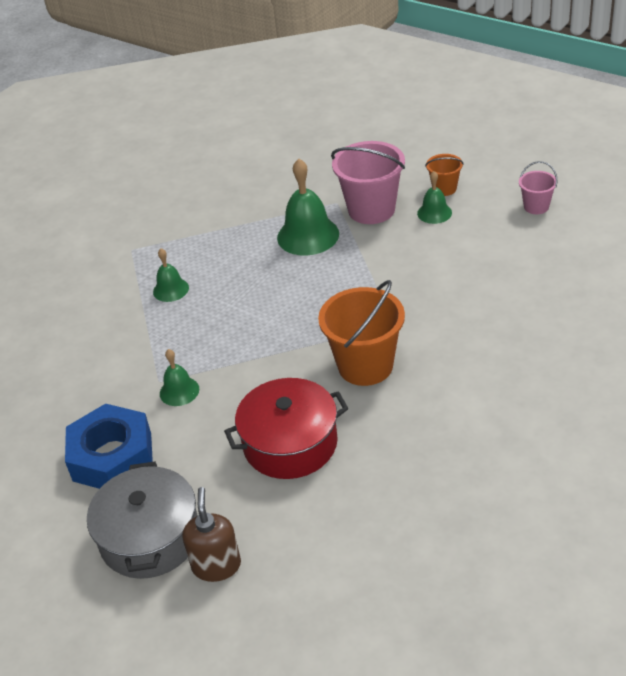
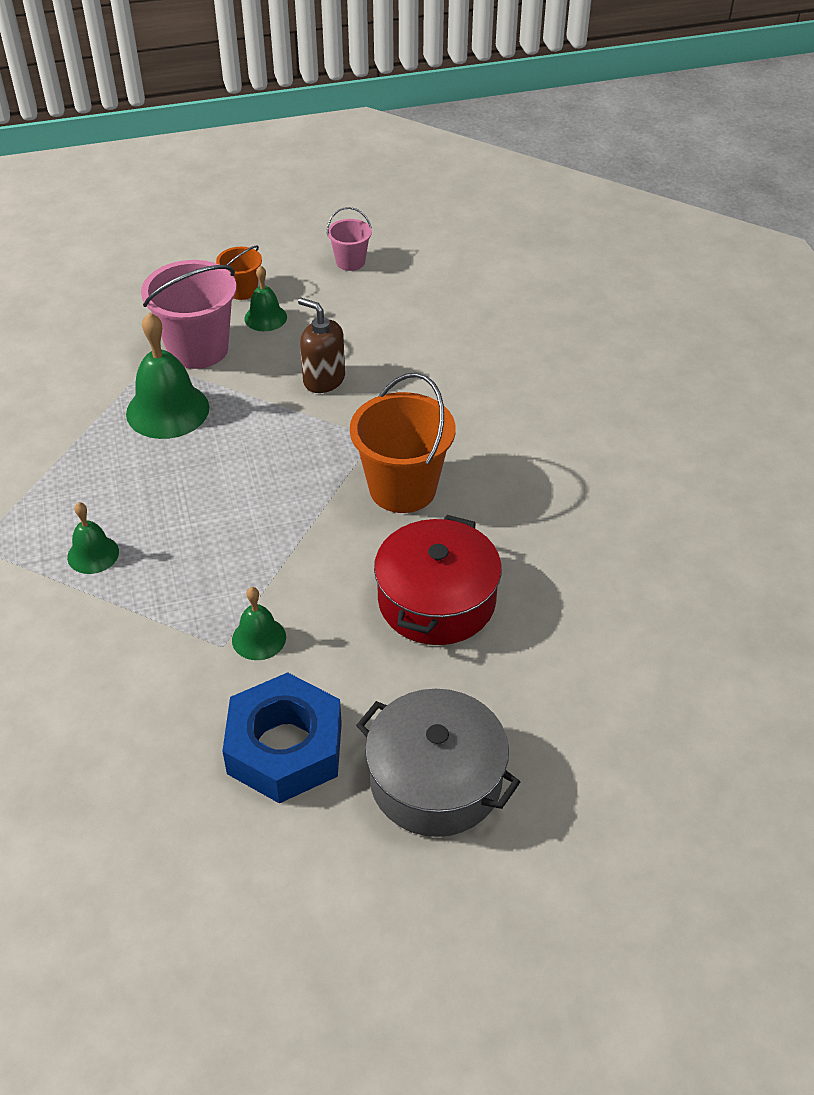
camera: 55 degrees left, 5 degrees up
brown soap dispenser [182,487,241,582] -> brown soap dispenser moved to [298,298,345,393]

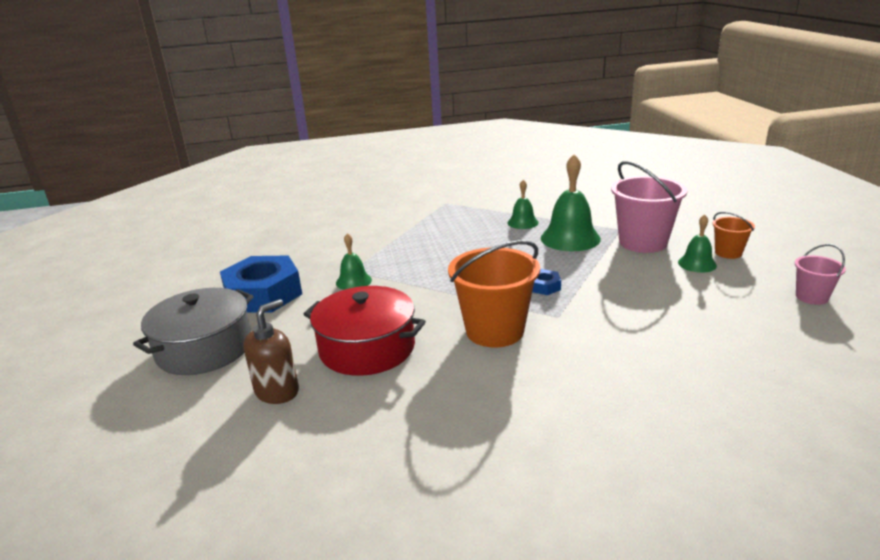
camera: 95 degrees right, 20 degrees down
green bell [67,502,119,574] -> green bell moved to [508,180,539,229]
brown soap dispenser [298,298,345,393] -> brown soap dispenser moved to [243,299,299,404]
none -> blue nut [532,269,561,295]

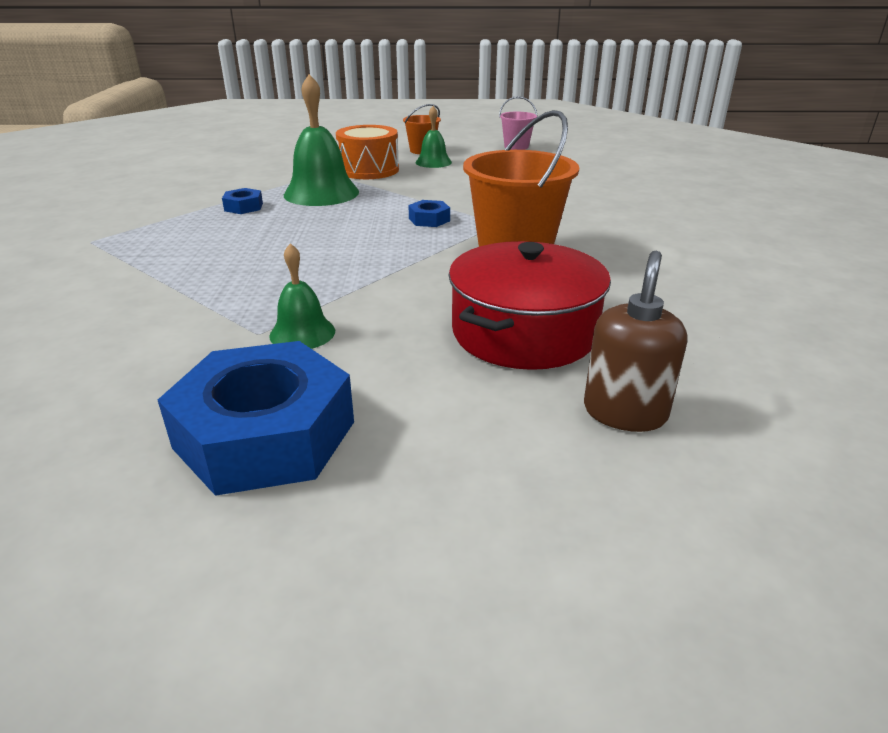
camera: 80 degrees left, 5 degrees up
grey pot [133,288,253,375] -> none
brown soap dispenser [243,299,299,404] -> brown soap dispenser turned 60 degrees clockwise [584,250,687,432]
green bell [508,180,539,229] -> blue nut [222,188,263,214]
pink bucket [611,161,687,253] -> orange drum [336,125,399,179]

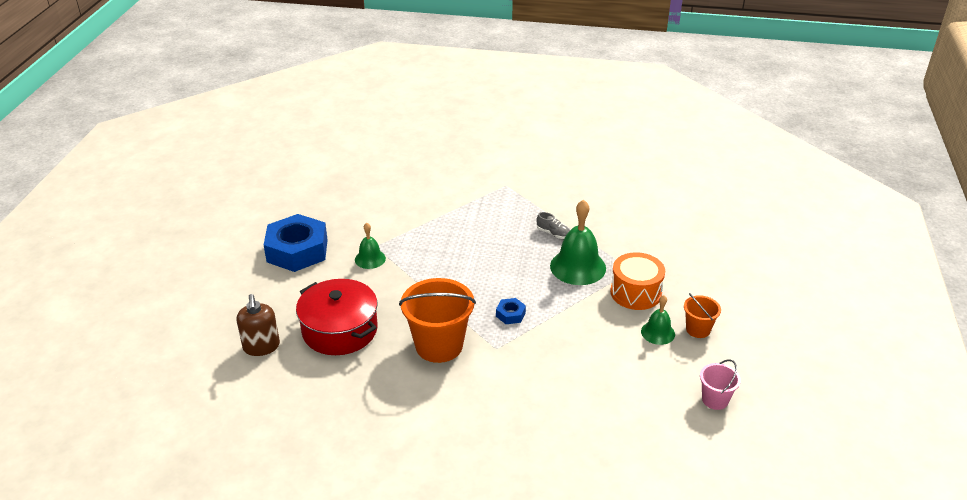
camera: 100 degrees right, 5 degrees up
blue nut [222,188,263,214] -> grey shoe [537,212,570,239]
brown soap dispenser [584,250,687,432] -> brown soap dispenser turned 45 degrees clockwise [236,294,280,356]

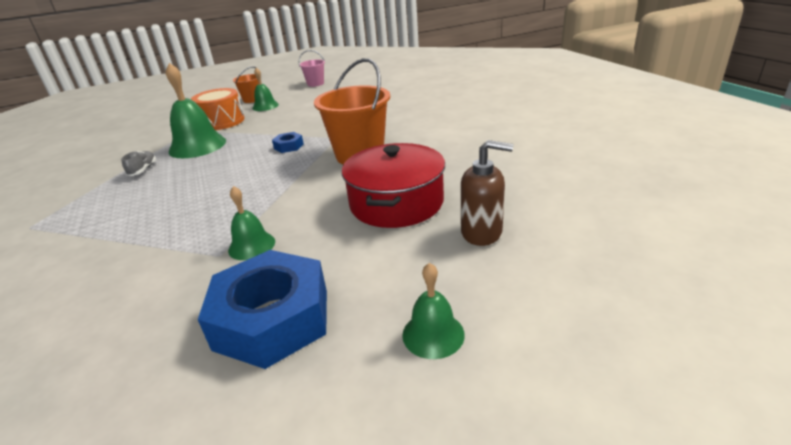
camera: 120 degrees left, 5 degrees down
brown soap dispenser [236,294,280,356] -> brown soap dispenser turned 60 degrees clockwise [461,140,514,246]
none -> green bell [402,263,465,359]

